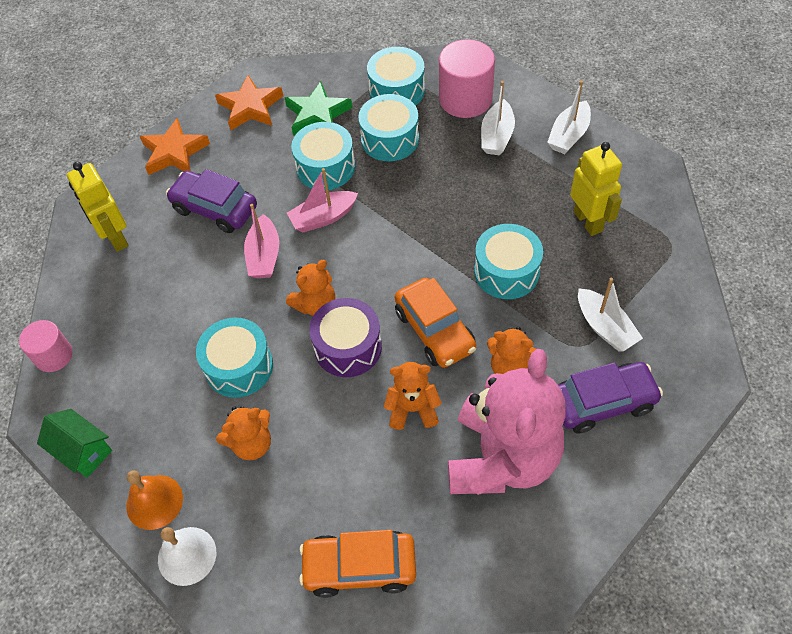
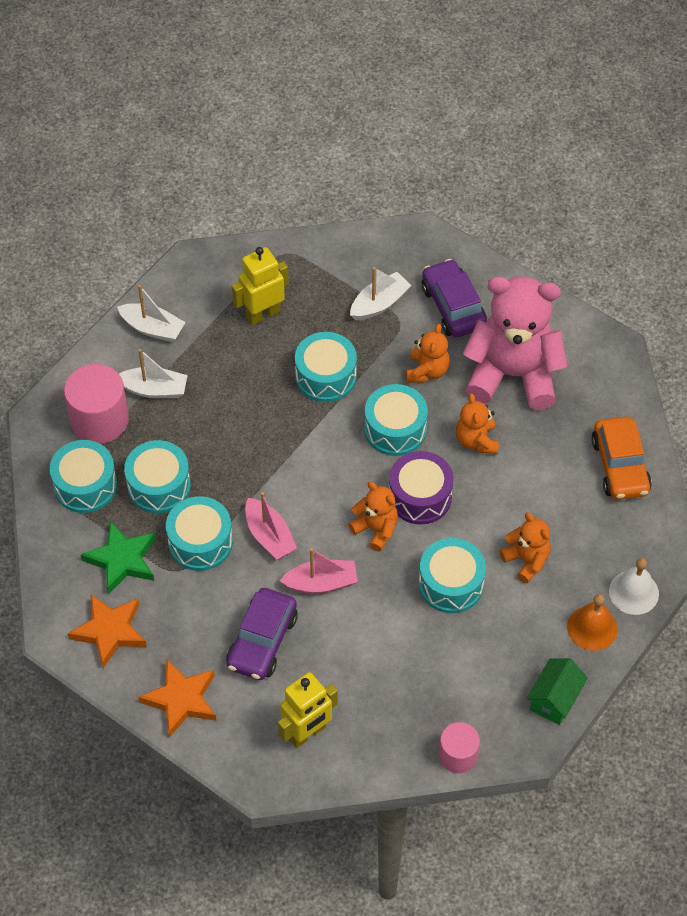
camera: 100 degrees left, 0 degrees up
orange car [395,278,476,368] -> turquoise drum [364,384,428,456]

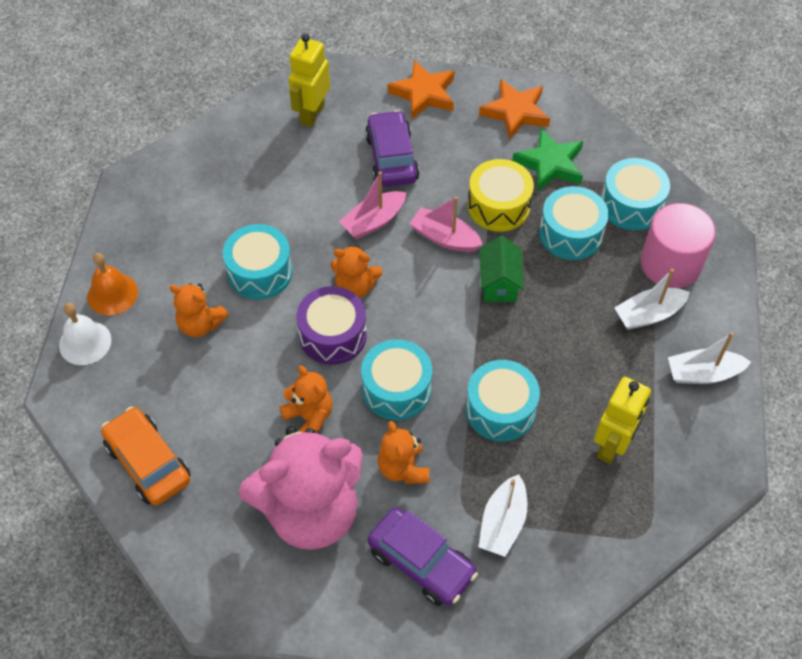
camera: 150 degrees right, 0 degrees up
turquoise drum [166,496,233,571] -> yellow drum [468,159,534,232]
pink cylinder [439,722,480,773] -> none
green house [527,658,588,725] -> green house moved to [479,236,524,302]

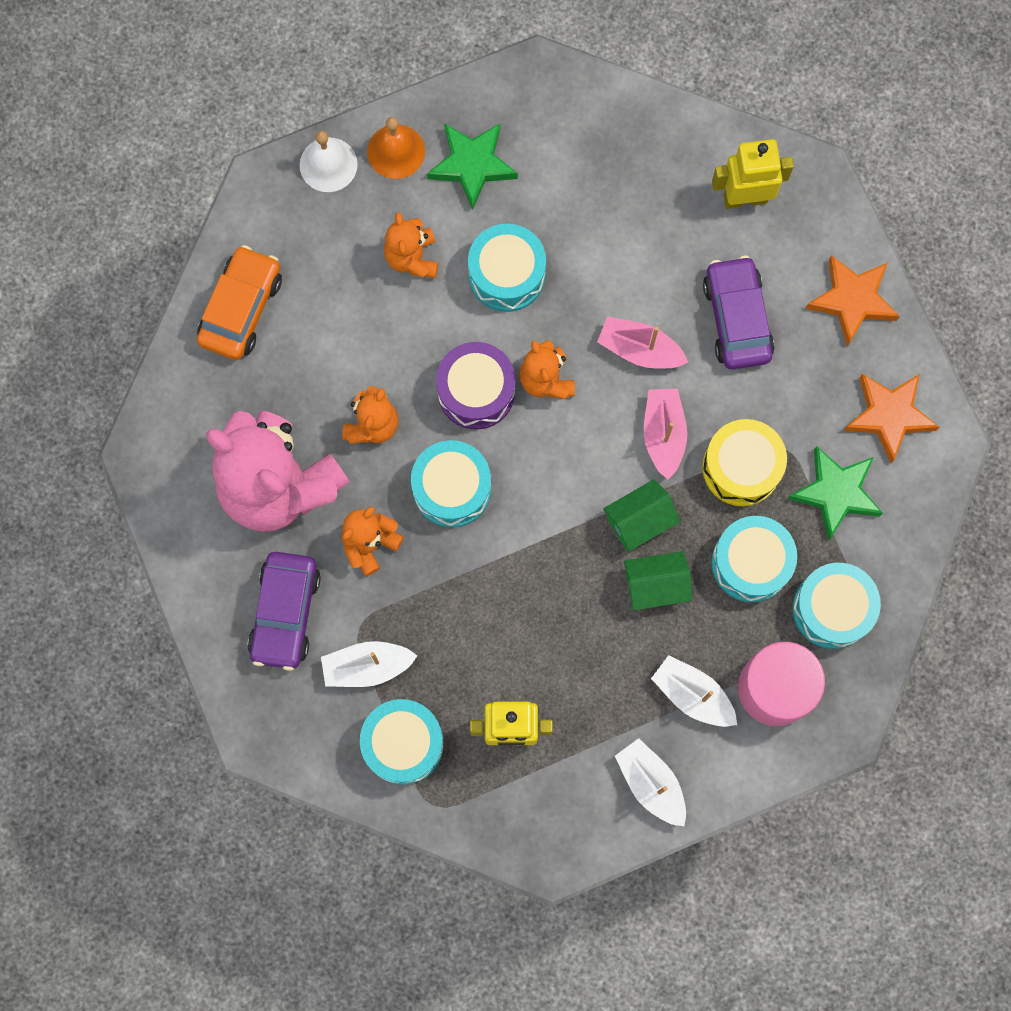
camera: 60 degrees right, 20 degrees up
purple car [365,110,420,187] -> purple car turned 60 degrees counterclockwise [703,255,775,369]
turquoise drum [466,360,540,441] -> turquoise drum moved to [360,699,444,785]
none -> green star [427,123,518,210]
none -> green house [624,551,692,611]

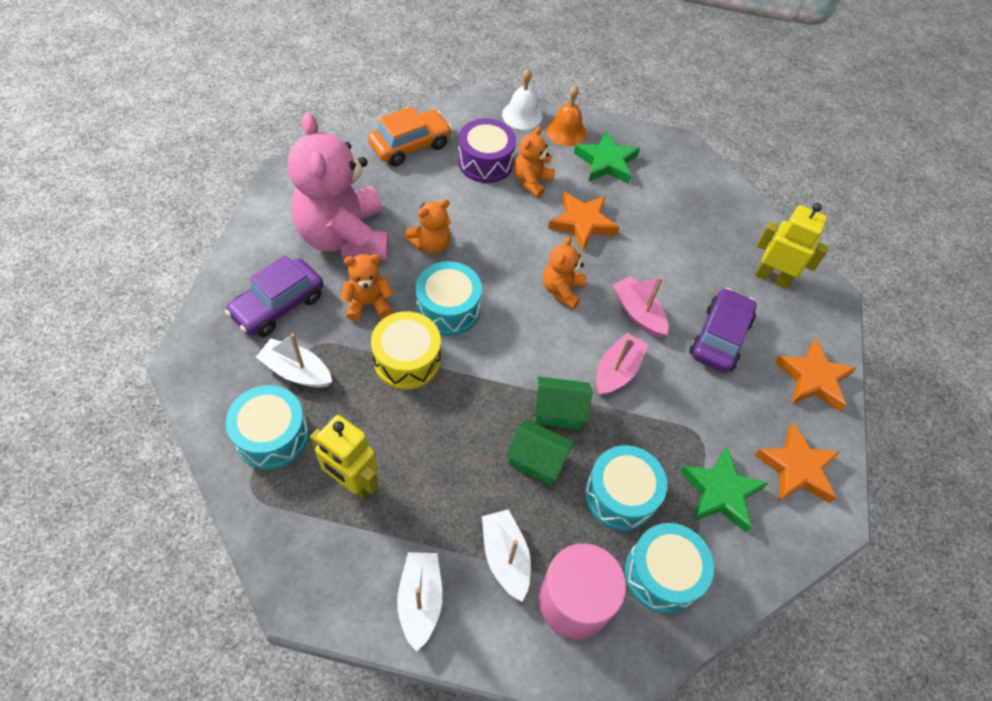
camera: 30 degrees right, 20 degrees down
purple drum [436,342,515,429] -> purple drum moved to [458,118,516,183]
turquoise drum [468,224,546,312] -> orange star [548,192,620,252]
yellow drum [702,419,787,506] -> yellow drum moved to [371,311,441,390]

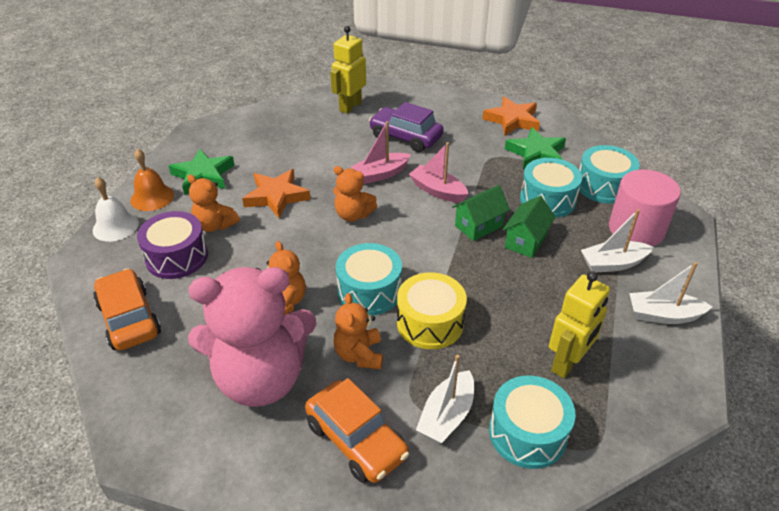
camera: 80 degrees left, 15 degrees down
purple car [225,255,323,337] -> orange car [305,378,409,483]
green house [534,377,593,429] -> green house turned 45 degrees clockwise [452,185,510,241]
orange star [775,339,856,412] -> none

